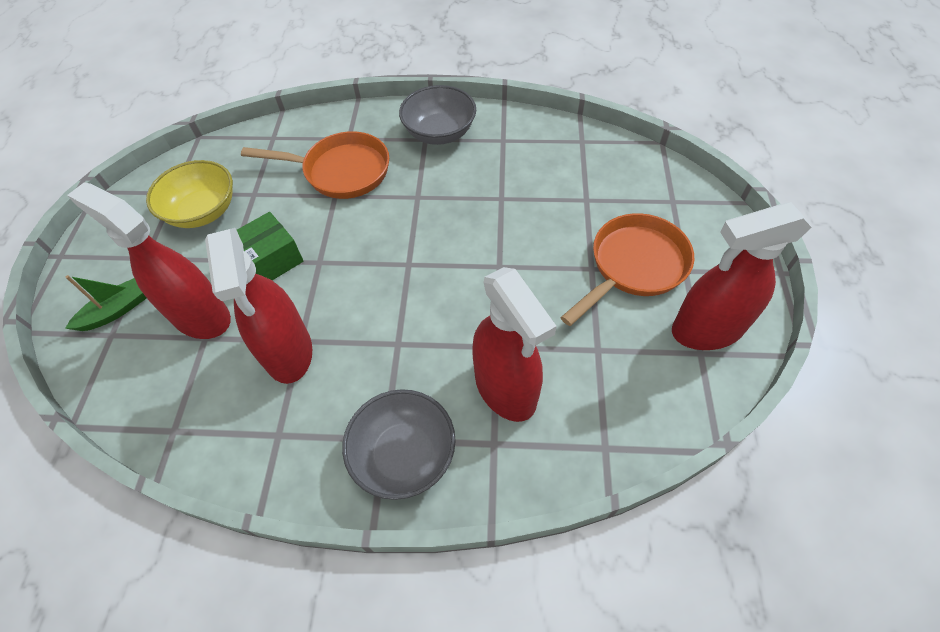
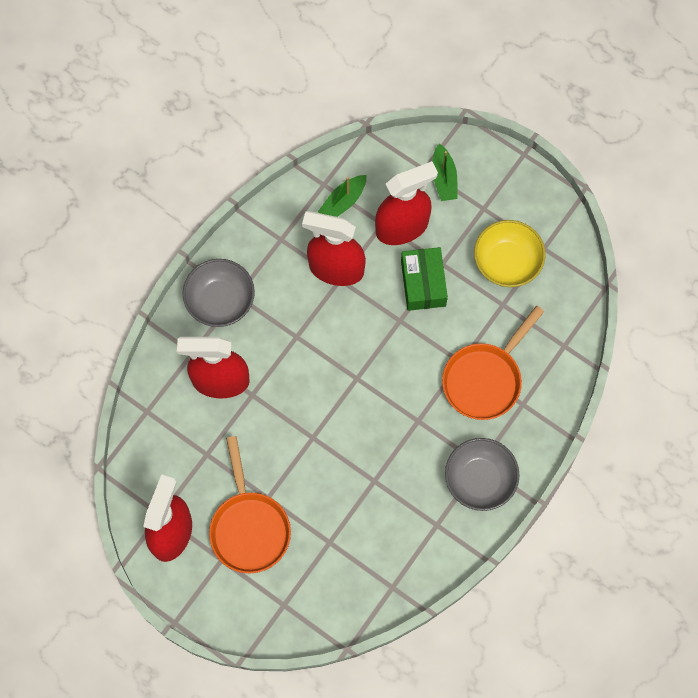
camera: 120 degrees right, 15 degrees up
none -> green boat [318,175,366,217]

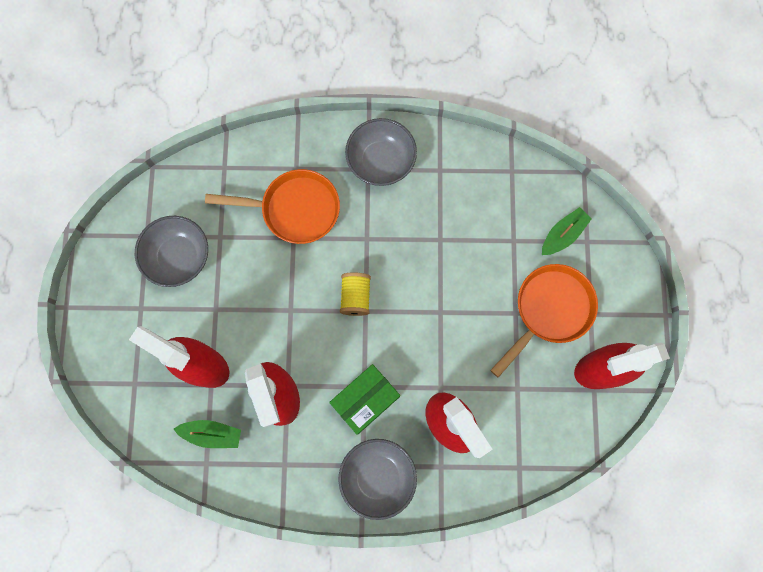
camera: 125 degrees left, 5 degrees up
green box [401,247,448,311] -> green box moved to [329,364,400,434]
green boat [432,143,457,201] -> green boat moved to [542,207,592,255]
yellow bowl [474,220,546,287] -> grey bowl [135,216,208,287]
none -> yellow spool [340,272,371,316]

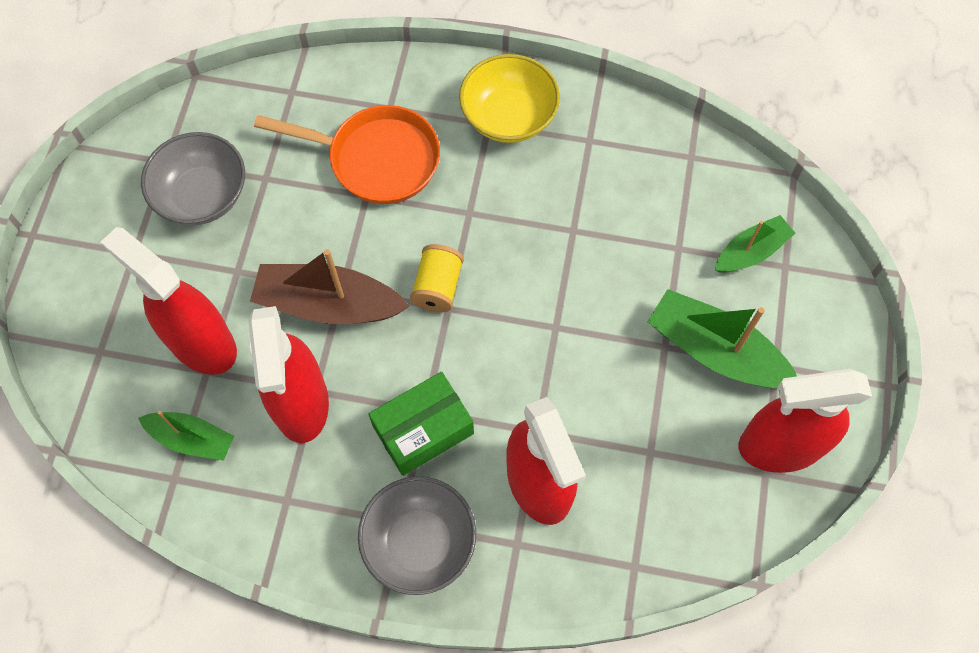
camera: 10 degrees right, 10 degrees down
grey bowl [345,118,417,186] -> yellow bowl [459,54,560,143]
orange pan [490,264,598,378] -> green boat [647,289,797,388]
none -> brown boat [250,249,410,324]

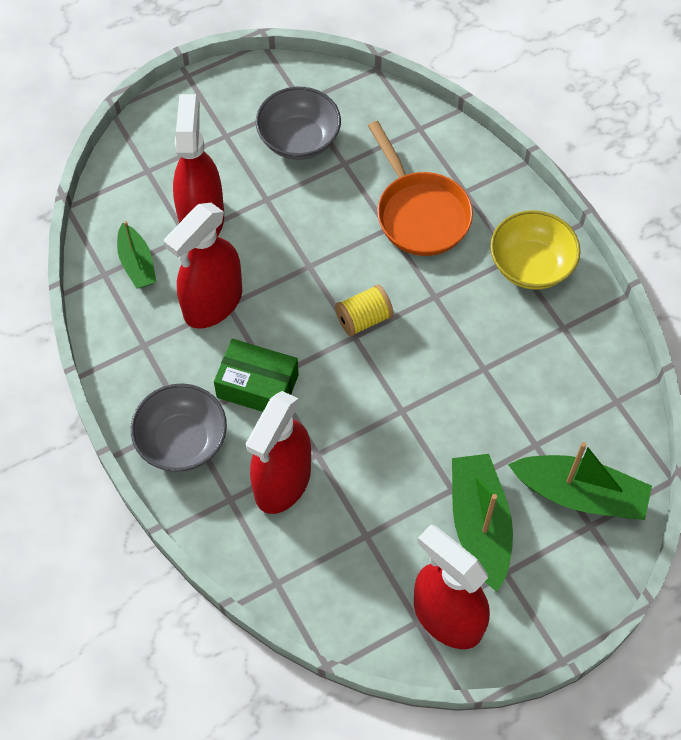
camera: 50 degrees right, 5 degrees down
brown boat [250,249,410,324] -> none
green boat [715,215,795,272] -> green boat [508,442,652,520], size x1.66

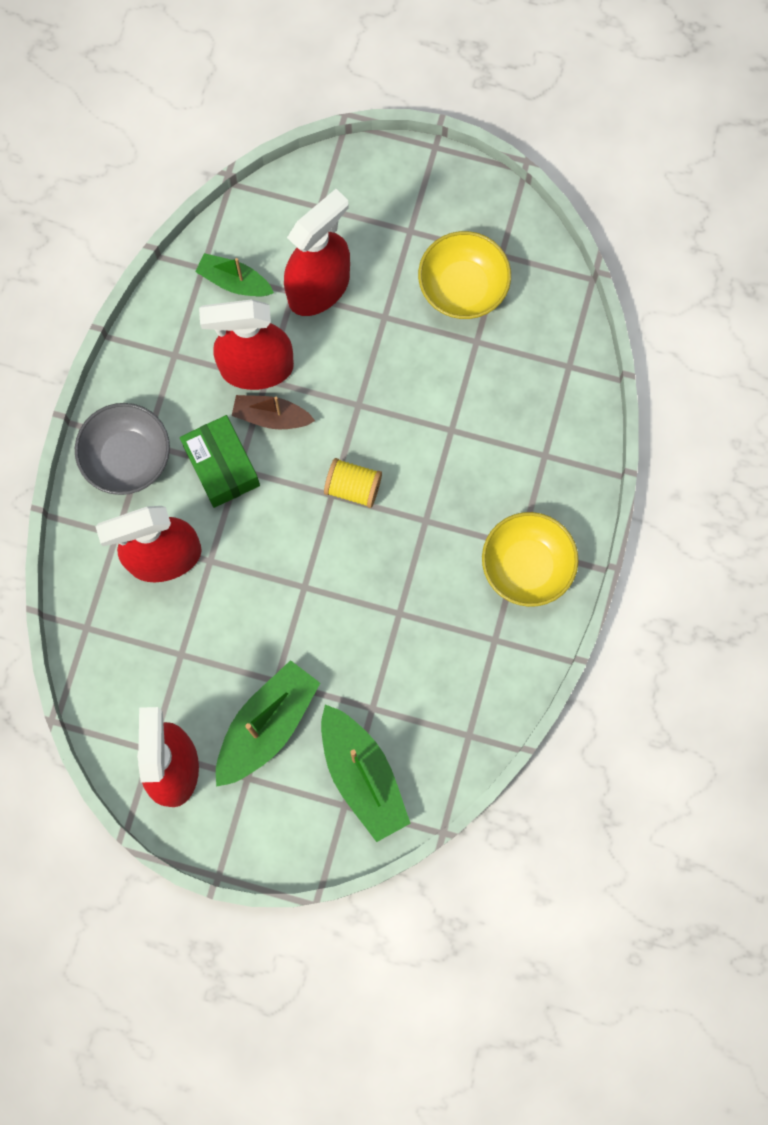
camera: 45 degrees right, 15 degrees up
green boat [117,221,156,289] -> green boat turned 90 degrees clockwise [195,253,274,297]
grey bowl [256,87,341,160] -> yellow bowl [418,231,511,319]
orange pan [368,121,473,256] -> none
none -> brown boat [232,395,315,429]

